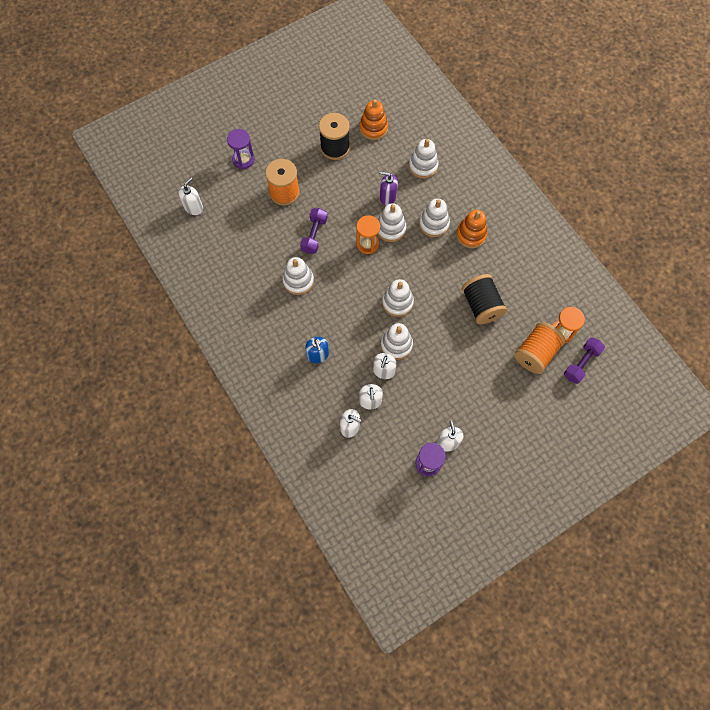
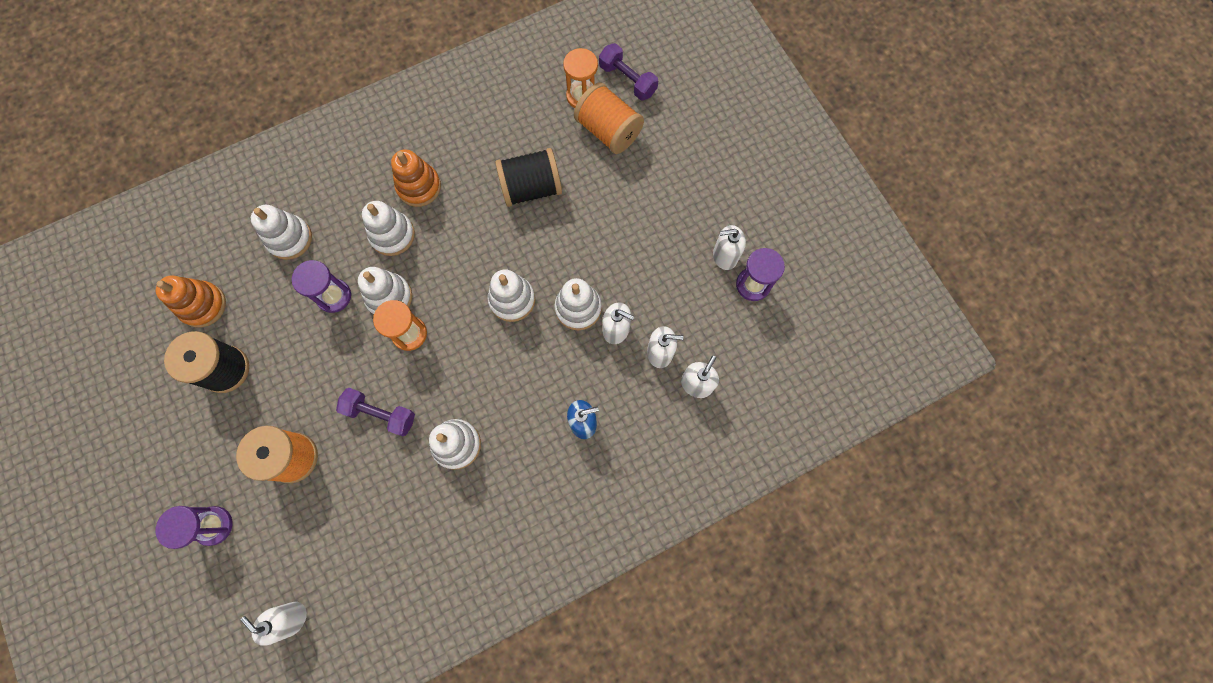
camera: 85 degrees left, 5 degrees up
purple soap dispenser [379,171,398,206] -> purple hourglass [292,260,351,313]

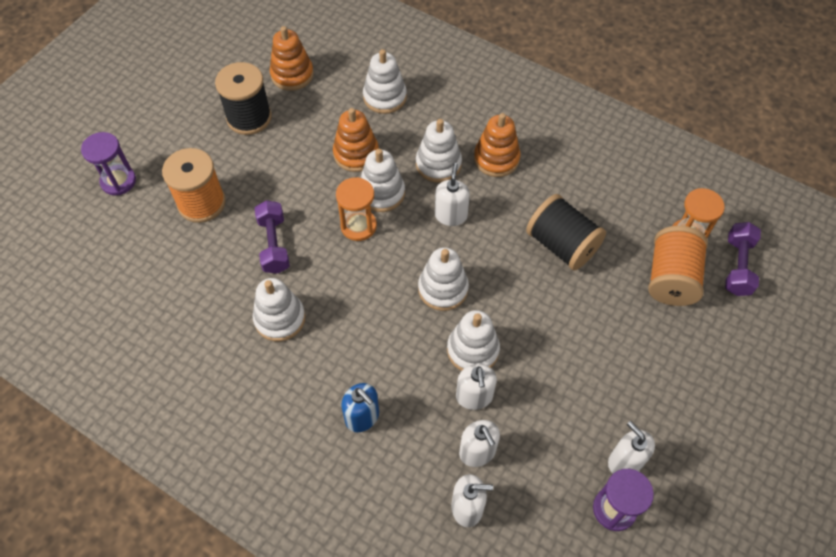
camera: 60 degrees right, 15 degrees down
white soap dispenser [241,602,307,646] -> white soap dispenser moved to [435,163,470,226]
purple hourglass [292,260,351,313] -> orange stacking toy [333,108,379,172]

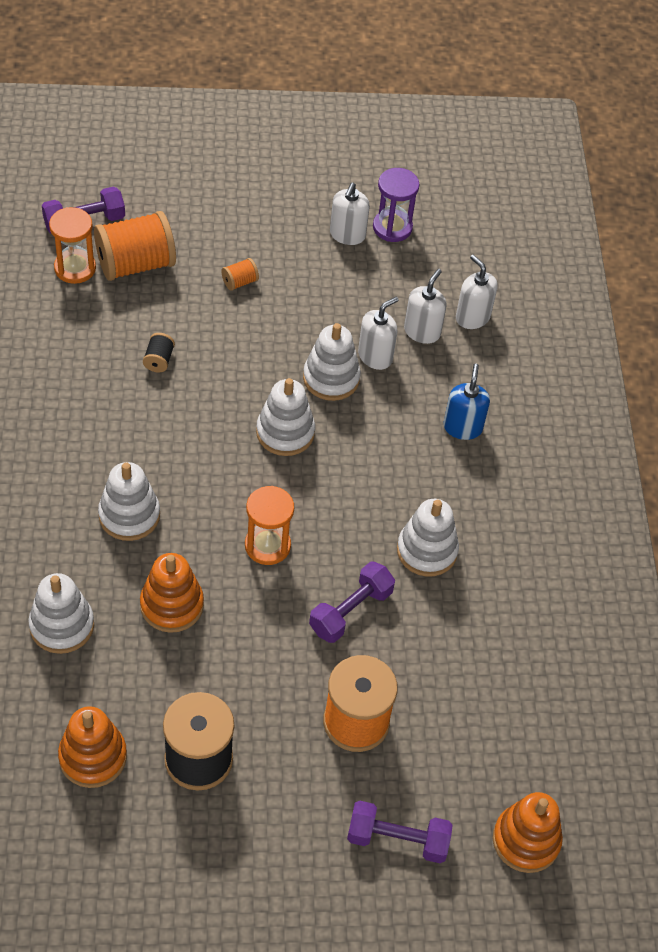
camera: 130 degrees left, 5 degrees down
purple hourglass [81,132,136,195] -> purple dumbbell [347,801,453,863]
white stacking toy [360,149,405,212] -> none
white soap dispenser [435,163,470,226] -> none
orange stacking toy [474,113,520,177] -> orange stacking toy moved to [493,792,563,873]
black spool [526,194,606,271] -> black spool [143,333,175,372], size x0.44
none -> orange spool [221,258,259,291]

